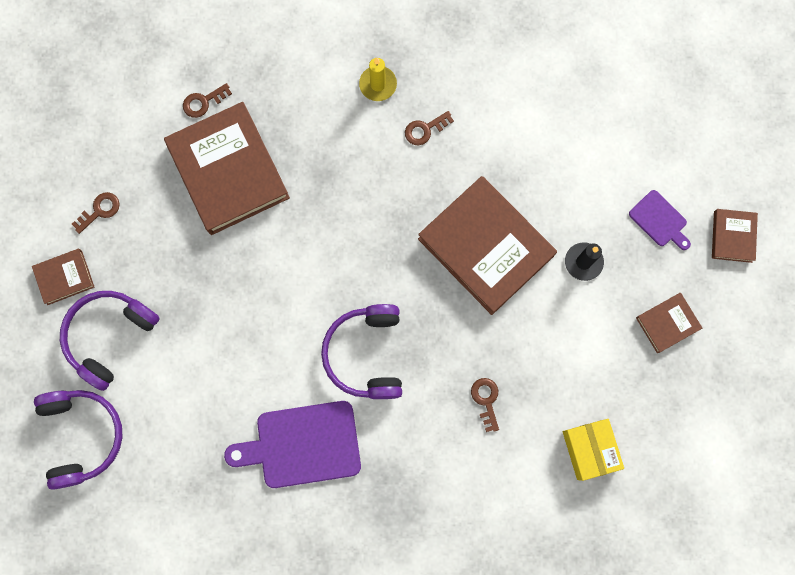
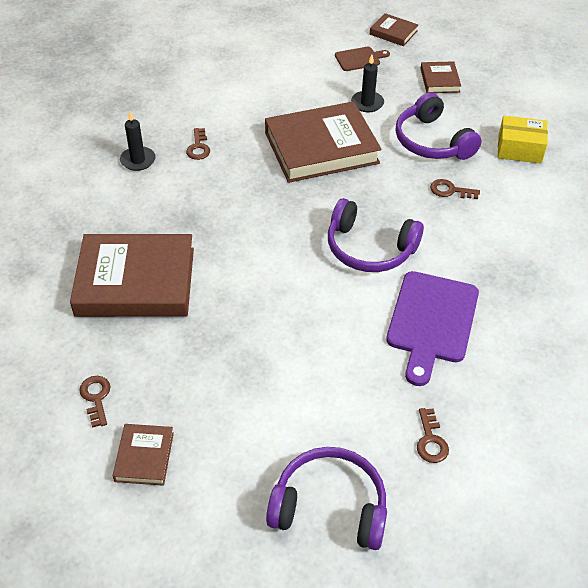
camera: 65 degrees left, 30 degrees down
purple headphones [60,291,160,391] -> purple headphones moved to [396,92,482,160]
brown key [183,83,232,118] -> brown key moved to [417,408,449,463]
yellow candle [359,58,397,101] -> black candle [120,111,156,171]
purple cutting board [629,190,691,250] -> brown cutting board [335,47,390,71]

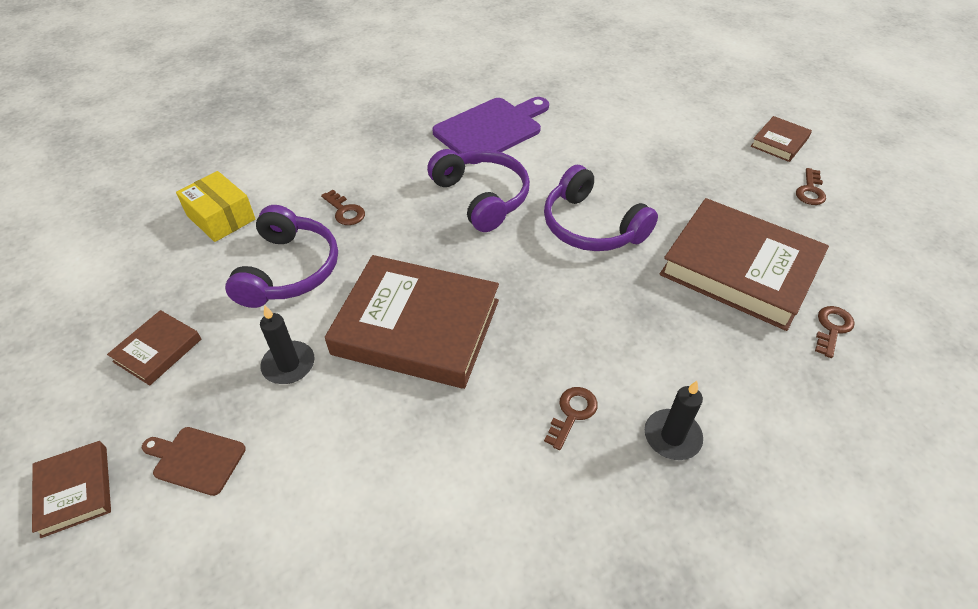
camera: 145 degrees left, 0 degrees up
purple headphones [266,447,387,550] -> purple headphones moved to [544,165,658,251]
brown key [417,408,449,463] -> brown key moved to [815,306,855,358]

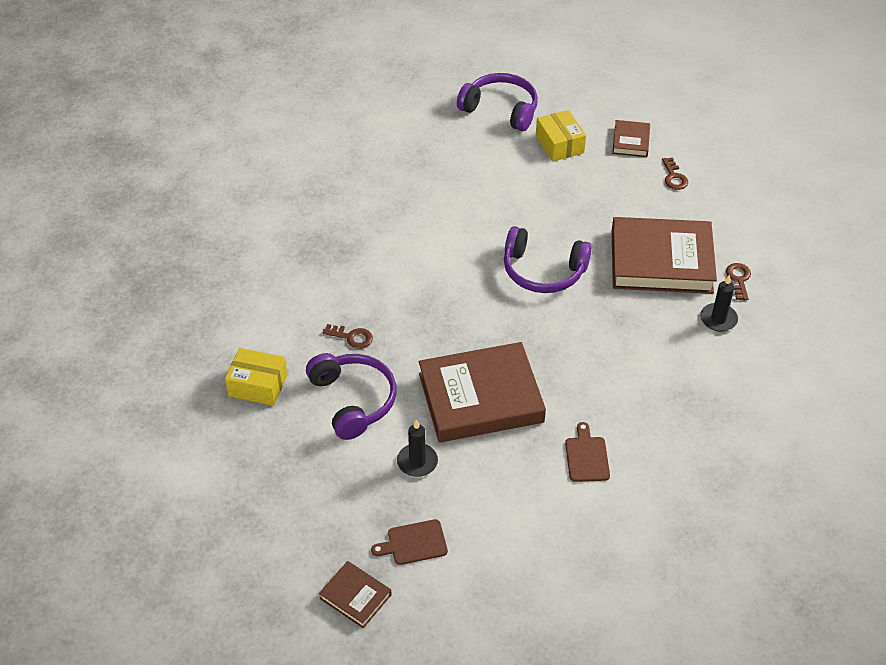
camera: 30 degrees left, 0 degrees up
brown book [107,310,201,386] -> none
purple headphones [427,149,530,232] -> purple headphones moved to [457,73,538,131]
purple cutting board [432,97,549,164] -> none
brown key [544,387,598,450] -> none
black candle [645,381,703,460] -> black candle moved to [700,275,738,332]
none -> yellow box [536,110,586,162]
none -> brown cutting board [565,422,610,482]

